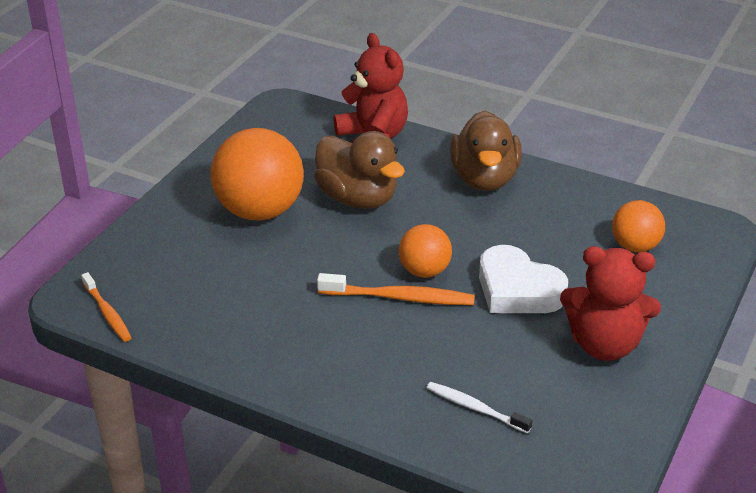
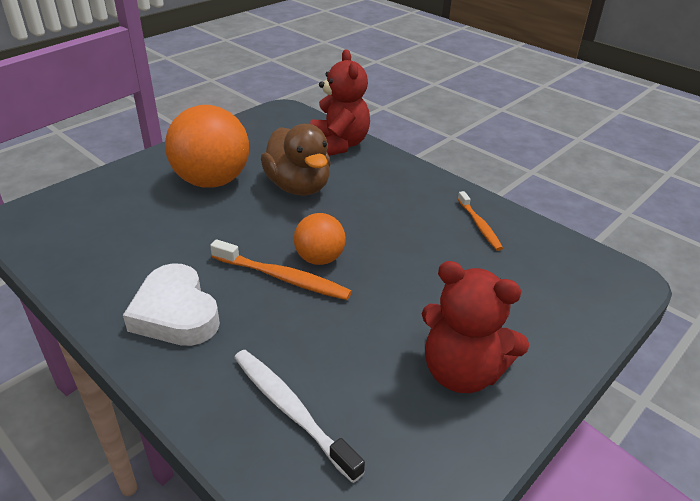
camera: 15 degrees right, 0 degrees up
orange toothbrush [81,272,132,342] -> orange toothbrush moved to [458,191,503,251]
white toothbrush [426,382,532,434] -> white toothbrush [234,350,365,483], size x1.51
brown duck [450,111,522,191] -> none
white heart [479,245,568,313] -> white heart moved to [123,263,220,346]
orange ball [612,200,665,252] -> none

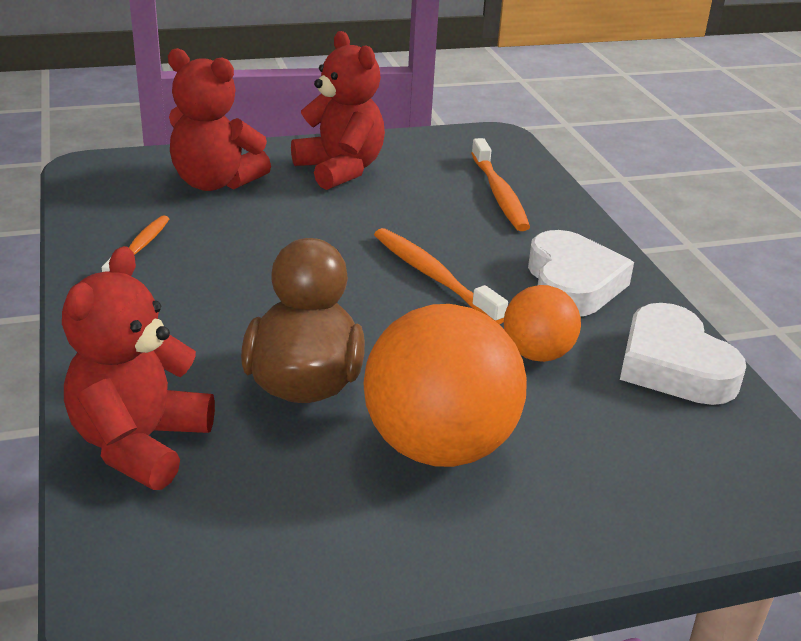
camera: 150 degrees left, 5 degrees down
white toothbrush [234,350,365,483] -> orange toothbrush [471,138,530,231]
orange ball [294,213,346,265] -> orange ball moved to [504,285,581,362]
none -> red teddy bear [168,48,271,191]
none -> white heart [620,303,746,405]

